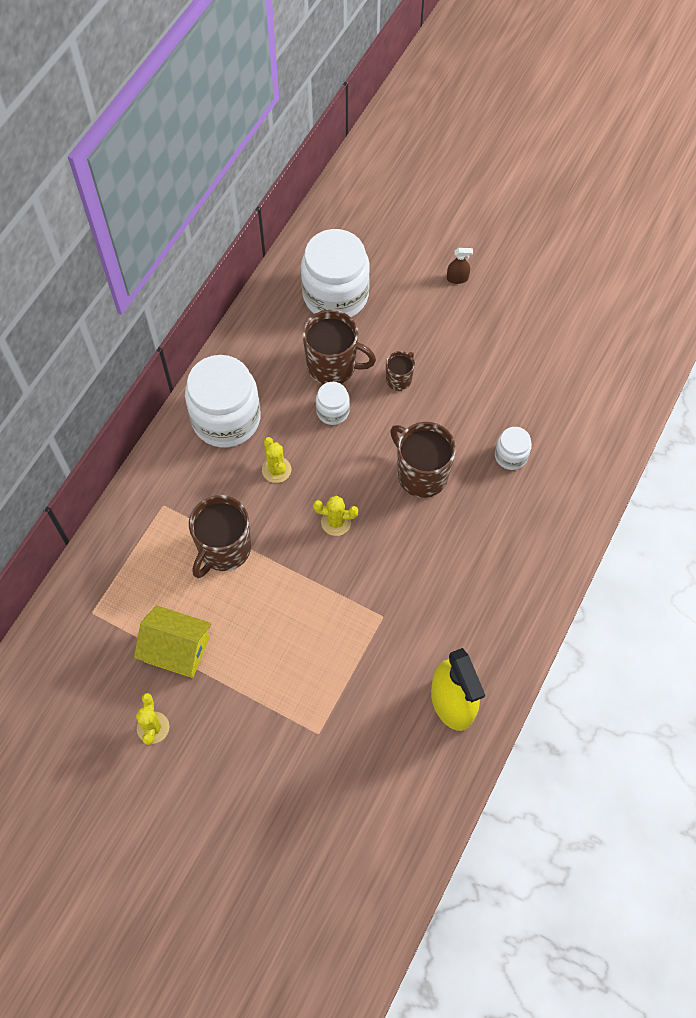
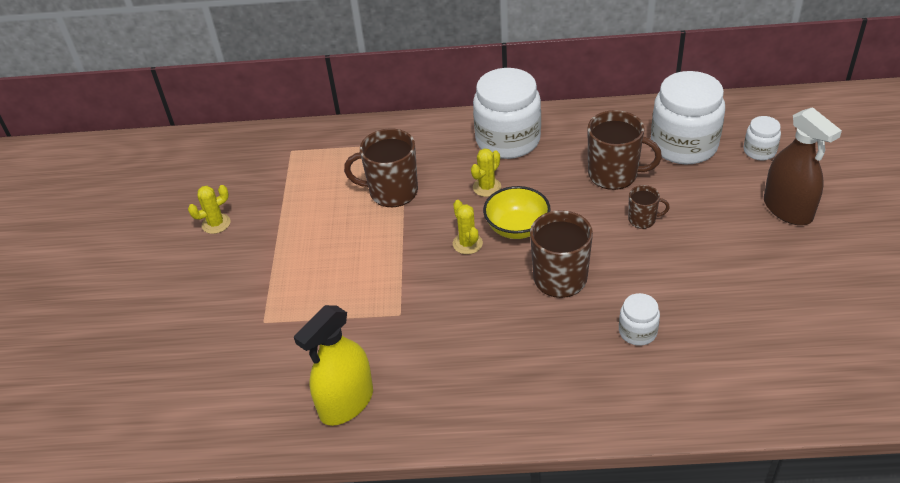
camera: 65 degrees right, 20 degrees down
yellow house [134,605,212,678] -> none
brown mug [302,310,376,384] -> brown mug turned 60 degrees counterclockwise [588,110,662,190]
white jar [316,382,350,425] -> white jar moved to [744,116,781,160]
brown spray bottle [447,248,473,284] -> brown spray bottle [764,107,842,225], size x2.34
none -> yellow bowl [483,186,551,239]

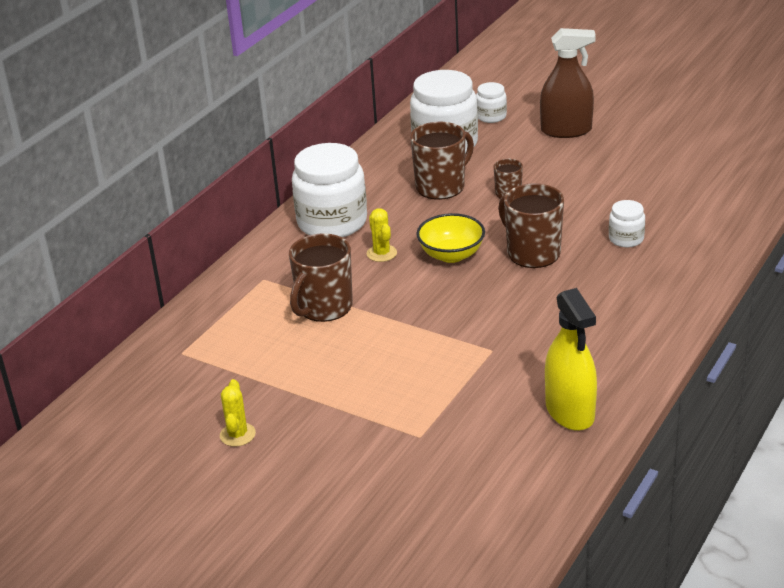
camera: 60 degrees left, 10 degrees down
yellow cactus [453,200,483,254] -> none

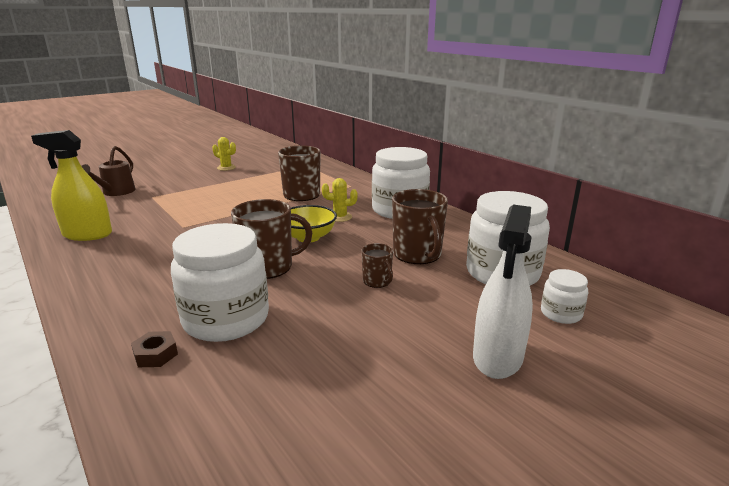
camera: 110 degrees right, 10 degrees down
brown spray bottle [540,28,596,138] -> white spray bottle [473,205,533,379]
white jar [609,200,645,247] -> white jar [171,223,269,342], size x2.10
none -> brown watering can [82,146,136,196]
none -> brown nut [131,331,178,367]

